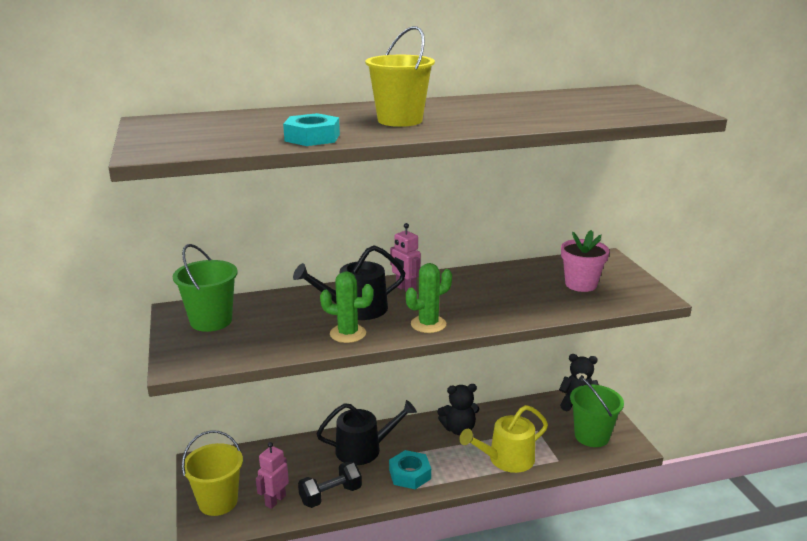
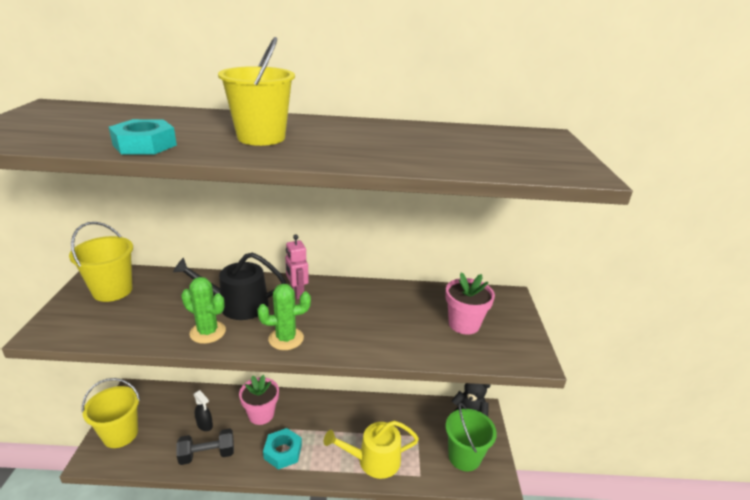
camera: 15 degrees right, 5 degrees up
green bucket [173,244,238,332] -> yellow bucket [69,222,133,302]
pink robot [256,442,289,509] -> none
black watering can [316,400,417,465] -> pink flower pot [239,375,279,425]
black teddy bear [437,384,479,435] -> none
none -> black spray bottle [194,390,213,431]

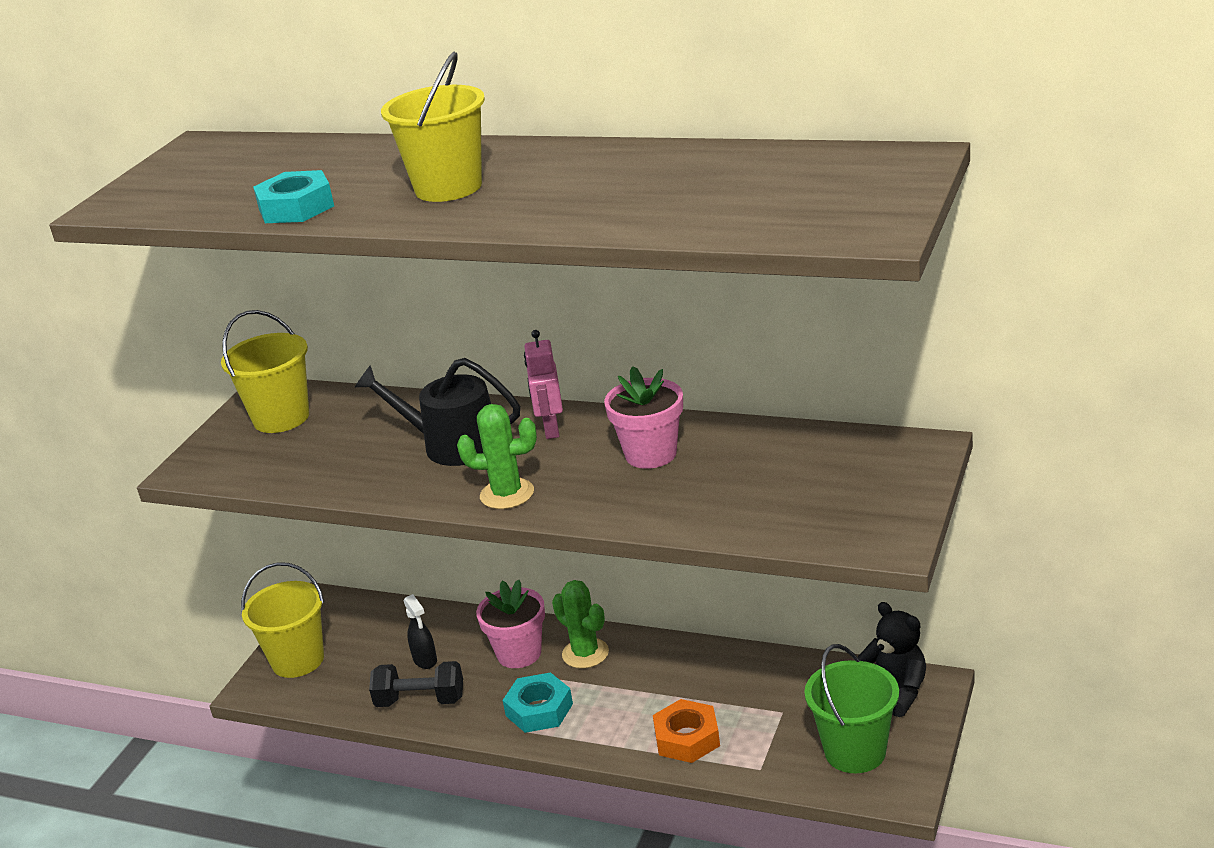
camera: 25 degrees right, 0 degrees up
green cactus [181,277,226,344] -> green cactus moved to [552,580,609,668]
yellow watering can [324,421,419,479] -> orange nut [653,699,720,763]
pink flower pot [445,272,495,335] -> pink flower pot moved to [604,366,683,469]

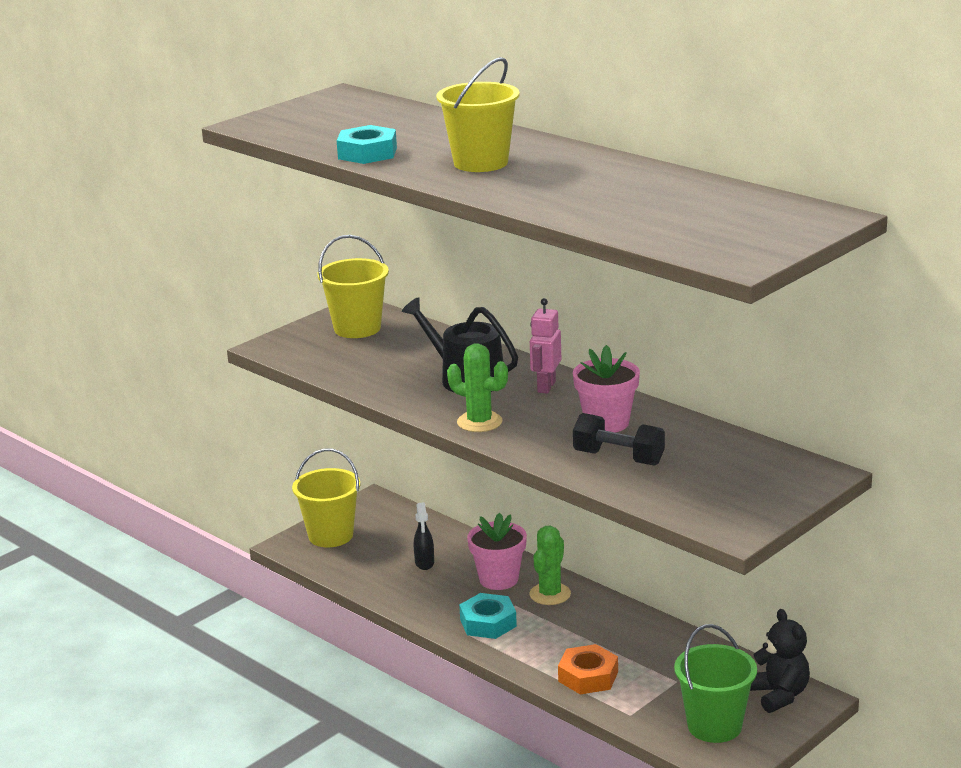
camera: 20 degrees right, 5 degrees down
black dumbbell [369,661,463,707] -> black dumbbell moved to [573,413,665,466]
green cactus [552,580,609,668] -> green cactus turned 45 degrees clockwise [530,526,571,605]

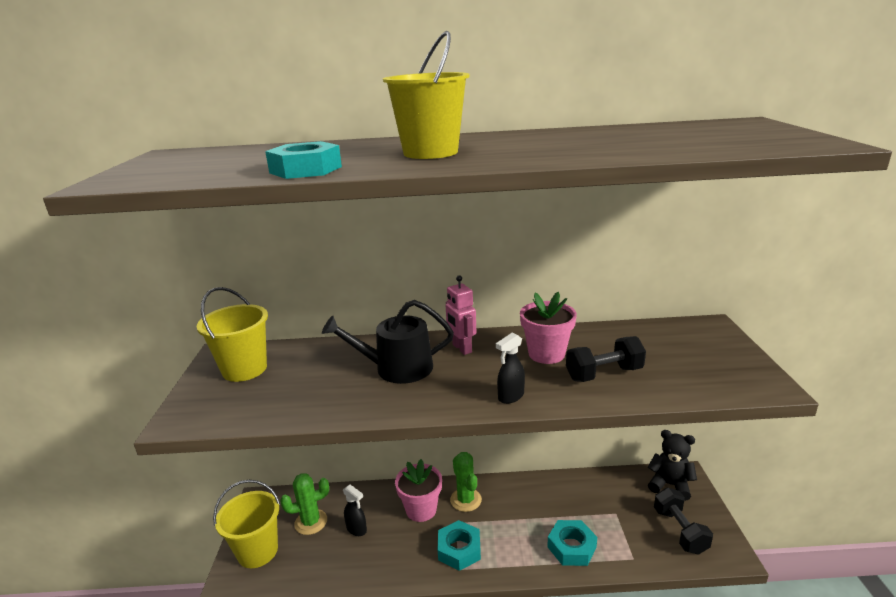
camera: 45 degrees left, 0 degrees up
green cactus [447,343,508,432] -> green cactus moved to [280,473,329,535]
orange nut [558,644,618,694] -> turquoise nut [547,520,597,566]
green bucket [674,624,757,743] -> black dumbbell [654,487,713,555]
none -> black spray bottle [496,333,525,404]

